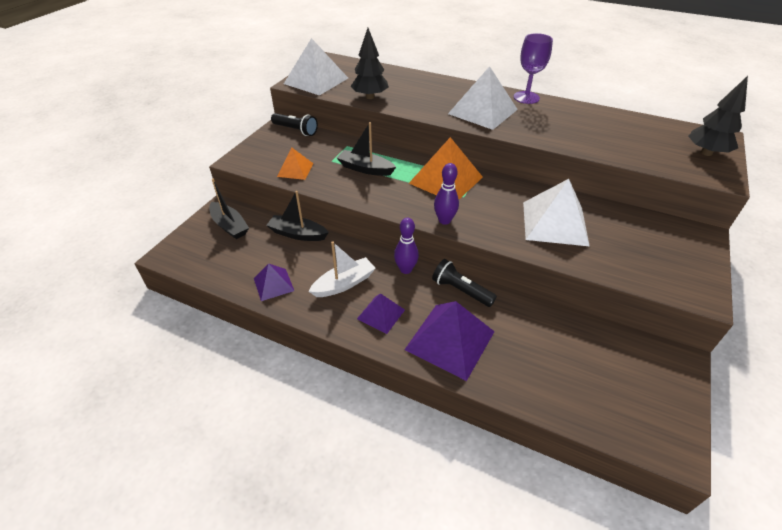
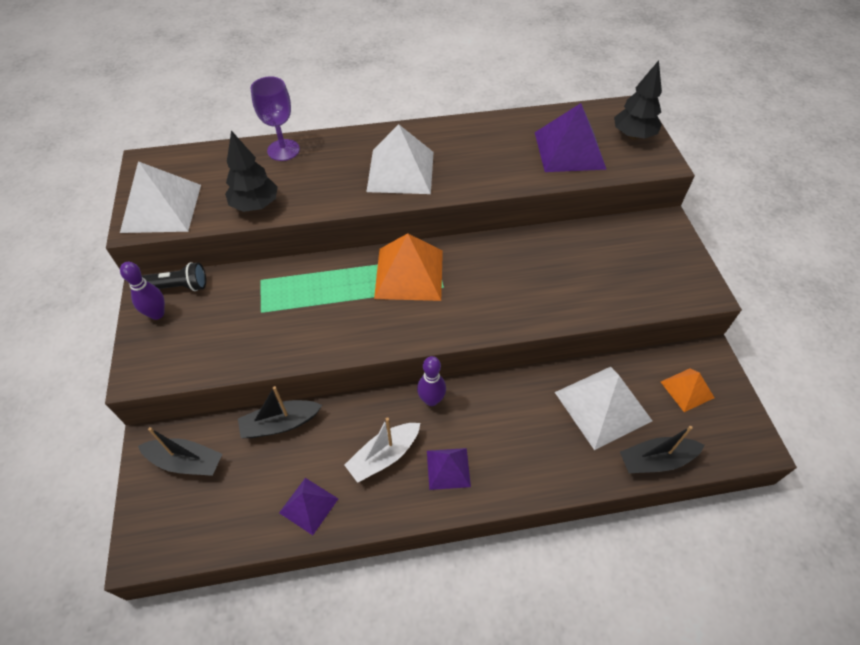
camera: 35 degrees left, 10 degrees up
orange pyramid [277,148,314,180] -> orange pyramid moved to [661,368,714,412]
white boat [308,241,376,297] -> white boat turned 150 degrees counterclockwise [344,417,420,483]
black boat [337,122,396,176] -> black boat moved to [620,426,705,473]
purple pyramid [404,301,495,381] -> purple pyramid moved to [535,103,607,172]
black flashlight [432,259,497,307] -> none
purple bowling pin [434,163,459,225] -> purple bowling pin moved to [120,262,165,320]
purple goblet [514,33,553,104] -> purple goblet moved to [251,76,300,161]
white pyramid [523,179,590,246] -> white pyramid moved to [555,367,652,450]

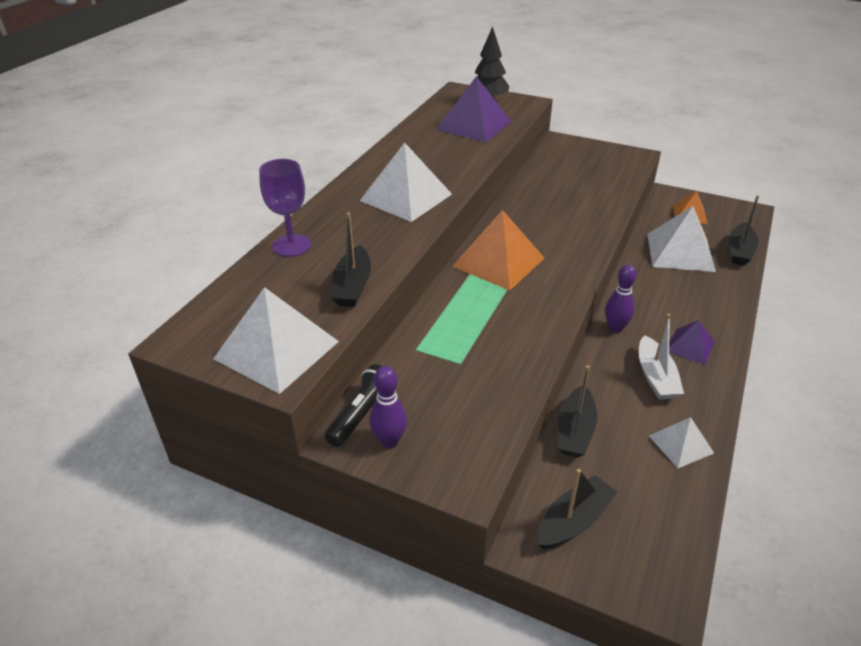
camera: 55 degrees left, 15 degrees down
black tree [225,130,278,212] -> black boat [331,212,371,307]
purple pyramid [279,478,338,535] -> white pyramid [649,417,714,468]

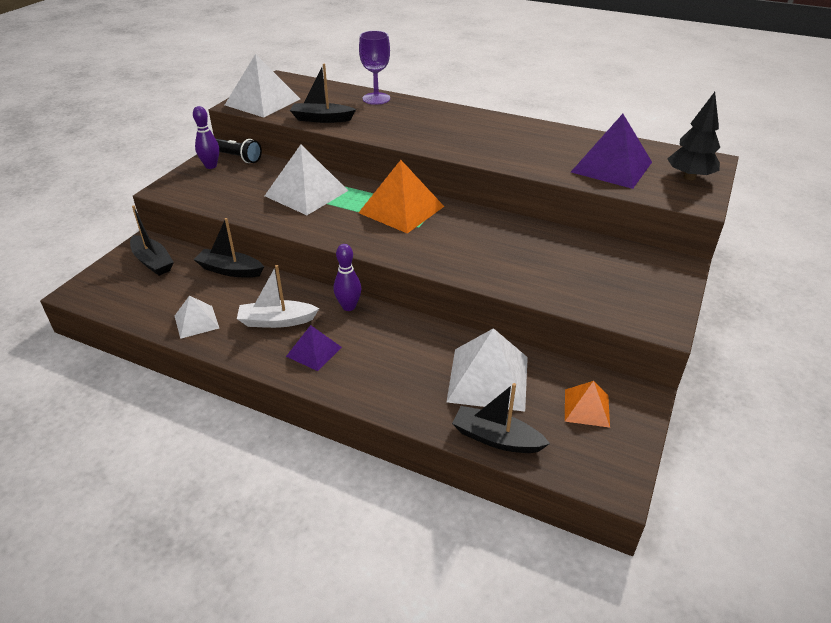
camera: 90 degrees right, 0 degrees up
white pyramid [360,142,452,222] -> white pyramid moved to [265,145,349,215]

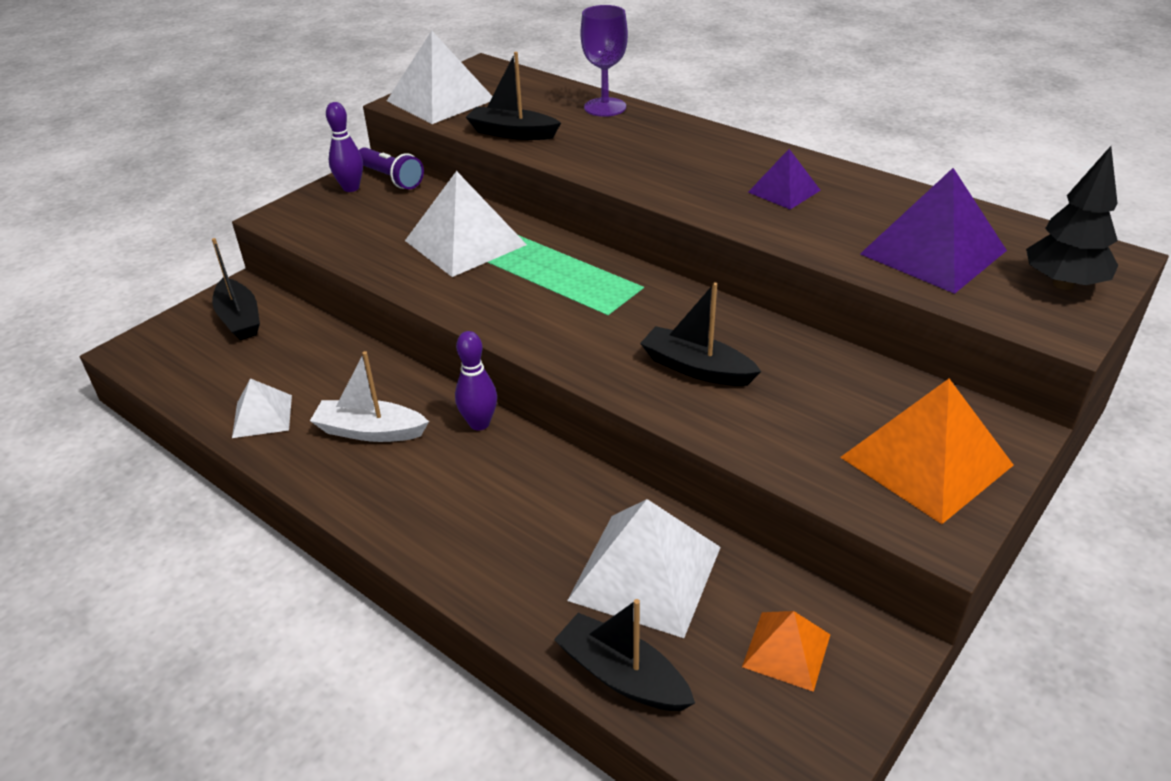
camera: 15 degrees right, 0 degrees up
black boat [194,218,264,278] -> black boat moved to [640,282,761,386]
black flashlight [215,138,262,163] -> purple flashlight [359,147,424,189]
purple pyramid [286,325,342,371] -> purple pyramid moved to [748,149,821,209]
orange pyramid [359,160,444,233] -> orange pyramid moved to [840,379,1014,524]

